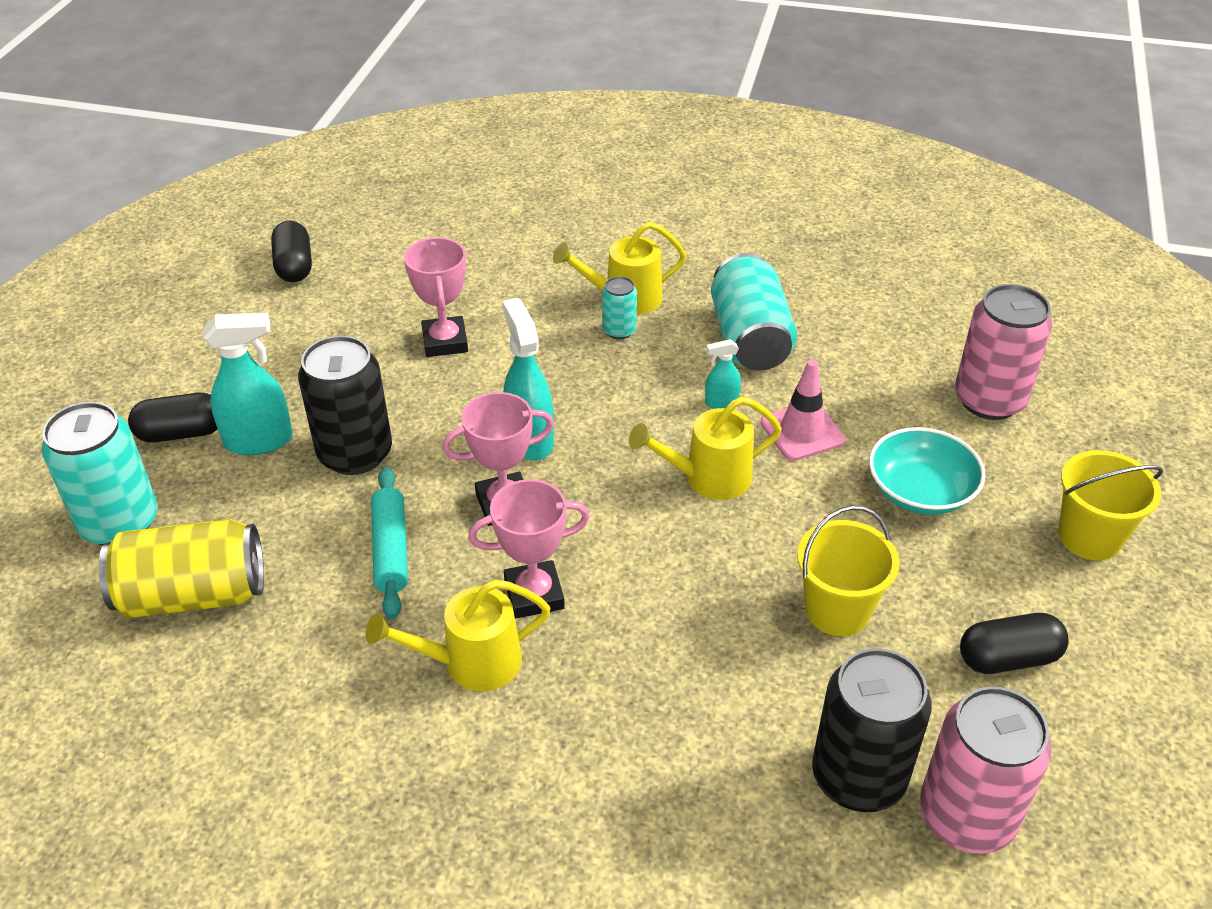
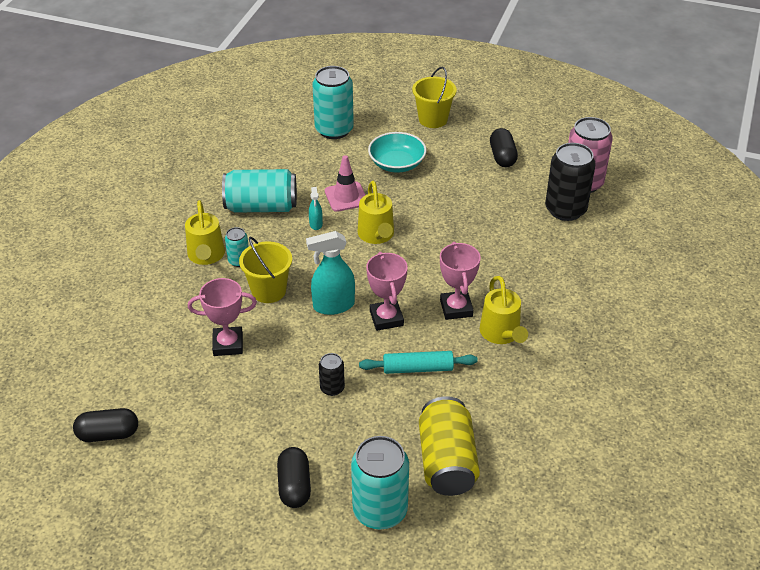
camera: 85 degrees left, 0 degrees up
turquoise spray bottle [204,313,293,455] -> none
black can [298,336,392,475] -> black can [319,353,345,396], size x0.50
yellow bucket [797,506,900,636] -> yellow bucket moved to [239,236,292,303]
pink can [955,284,1053,420] -> turquoise can [312,66,354,139]

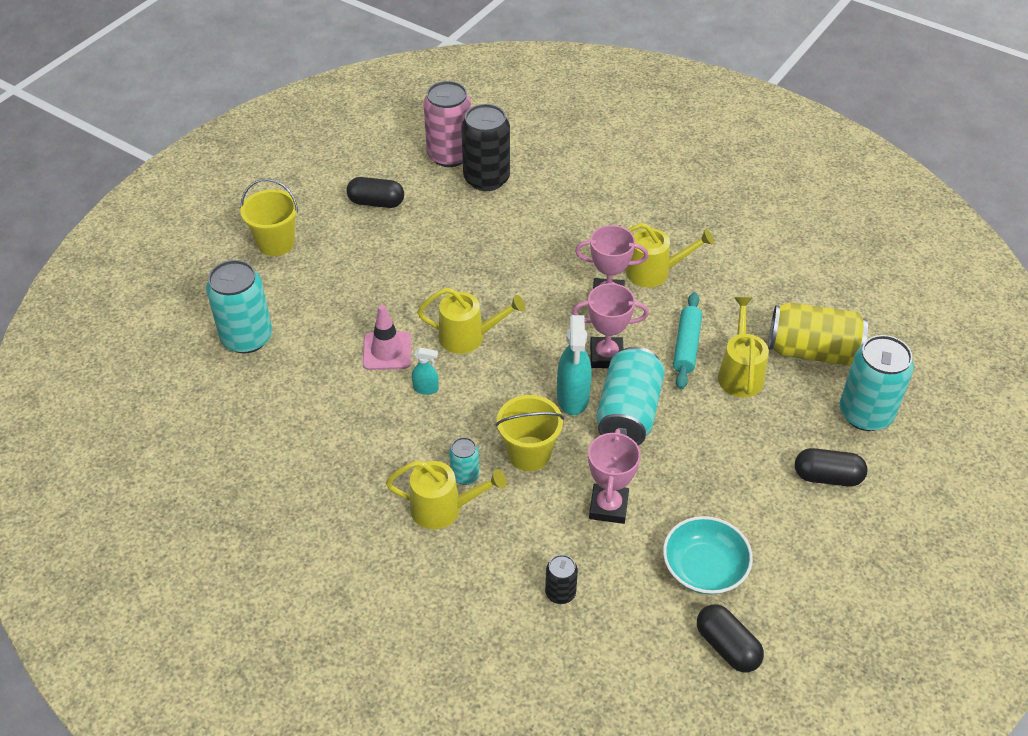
camera: 75 degrees left, 5 degrees up
black capsule [73,408,138,442] -> black capsule turned 45 degrees counterclockwise [697,604,764,672]
turquoise can [222,169,297,213] -> turquoise can moved to [596,347,665,445]
black can [319,353,345,396] -> black can moved to [545,555,578,604]
turquoise bowl [368,132,426,173] -> turquoise bowl moved to [663,516,753,595]
none -> yellow watering can [718,297,769,397]

